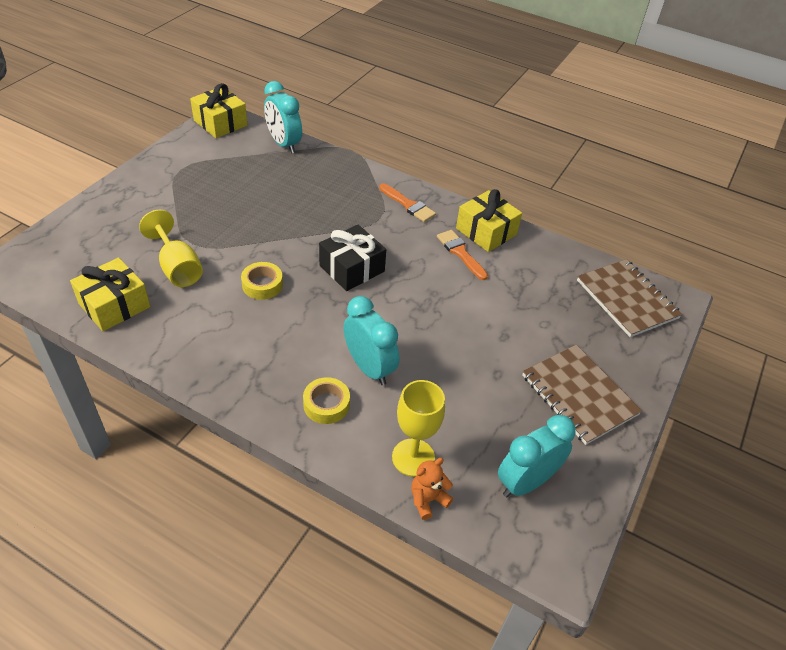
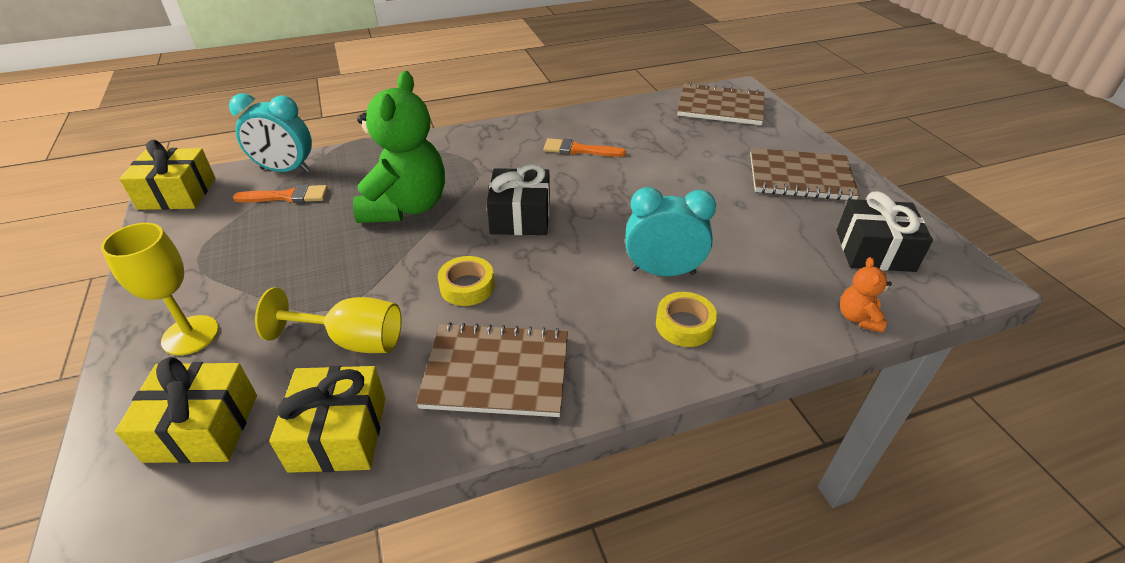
camera: 45 degrees left, 5 degrees down
orange brush [379,183,436,222] -> orange brush moved to [233,184,328,203]
yellow goblet [392,380,445,477] -> yellow goblet moved to [101,223,219,355]
yellow gift [456,189,522,252] -> yellow gift moved to [115,357,257,463]
turquoise clock [498,415,576,497] -> black gift [837,191,933,272]
none -> green teddy bear [353,71,445,223]
none -> brown notebook [416,322,568,417]

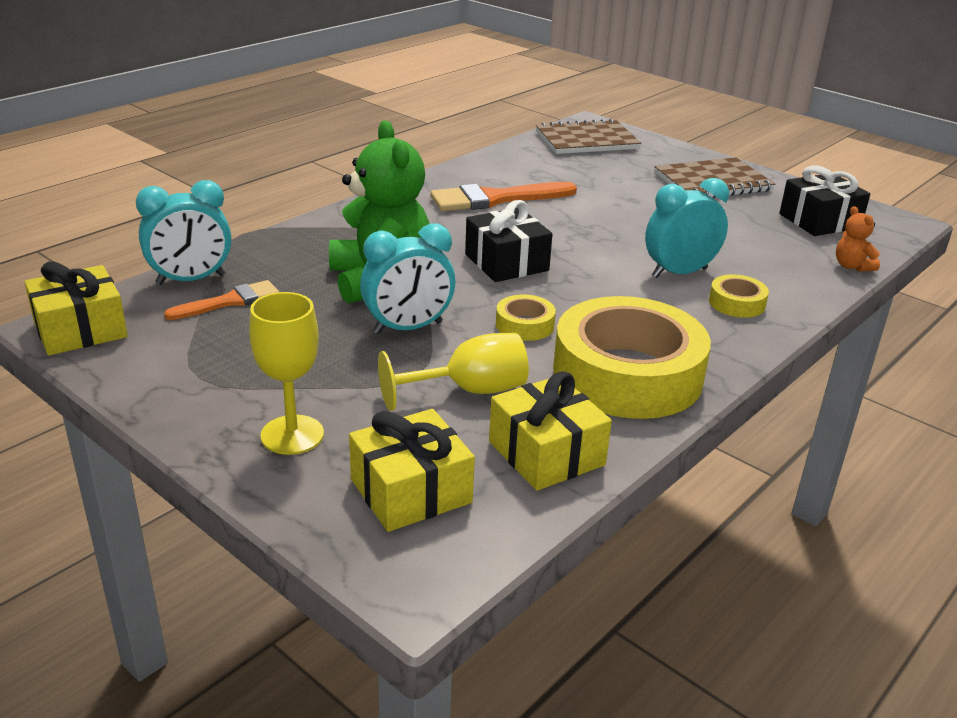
camera: 30 degrees left, 10 degrees down
brown notebook [416,322,568,417] -> yellow tape [553,296,711,419]
orange brush [543,138,626,157] -> orange brush [430,182,577,211], size x1.64
none -> turquoise clock [360,223,455,334]

